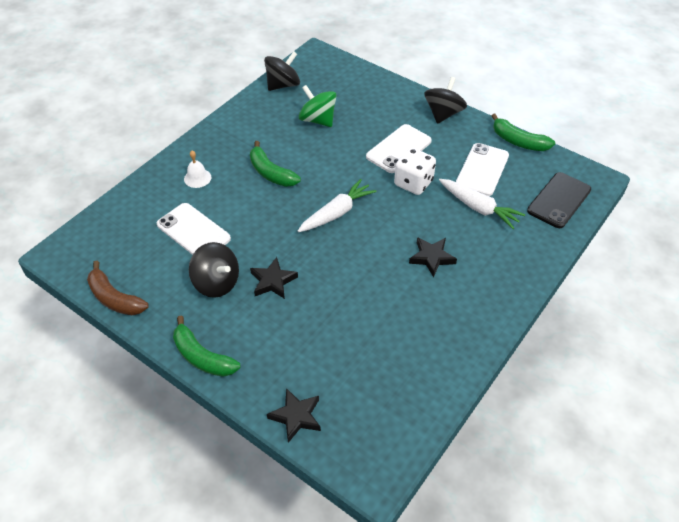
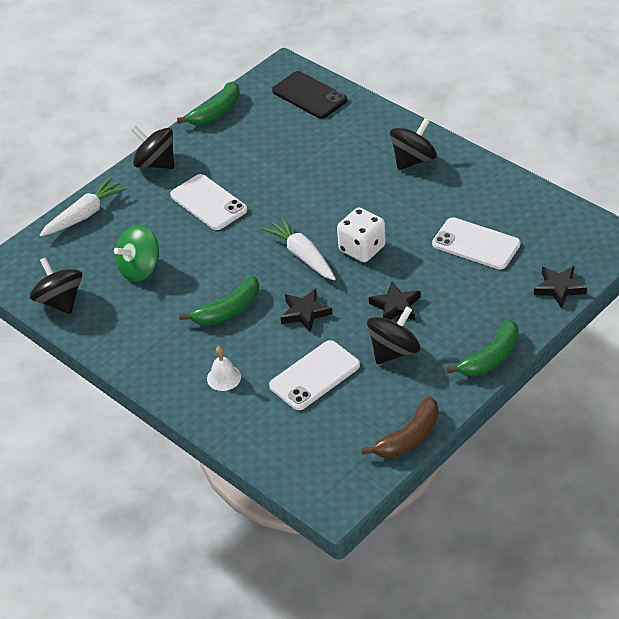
camera: 80 degrees left, 5 degrees down
white dice [394,148,436,195] -> white dice moved to [337,208,386,262]
black star [409,237,457,277] -> black star moved to [280,289,332,333]
white carrot [439,179,525,229] -> white carrot moved to [40,177,127,236]
white phone [456,143,509,196] -> white phone moved to [432,217,521,269]
none -> black spinning top [390,118,437,170]

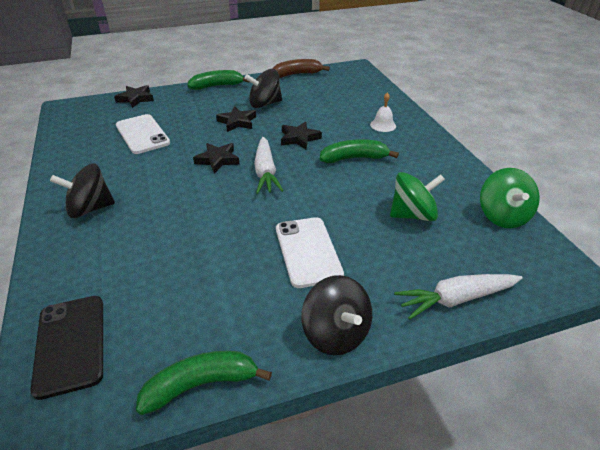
camera: 155 degrees left, 5 degrees down
black spinning top [30,257,83,314] -> green spinning top [480,168,540,228]
white phone [269,340,360,410] -> none
white dice [337,208,386,262] -> black star [193,143,240,174]

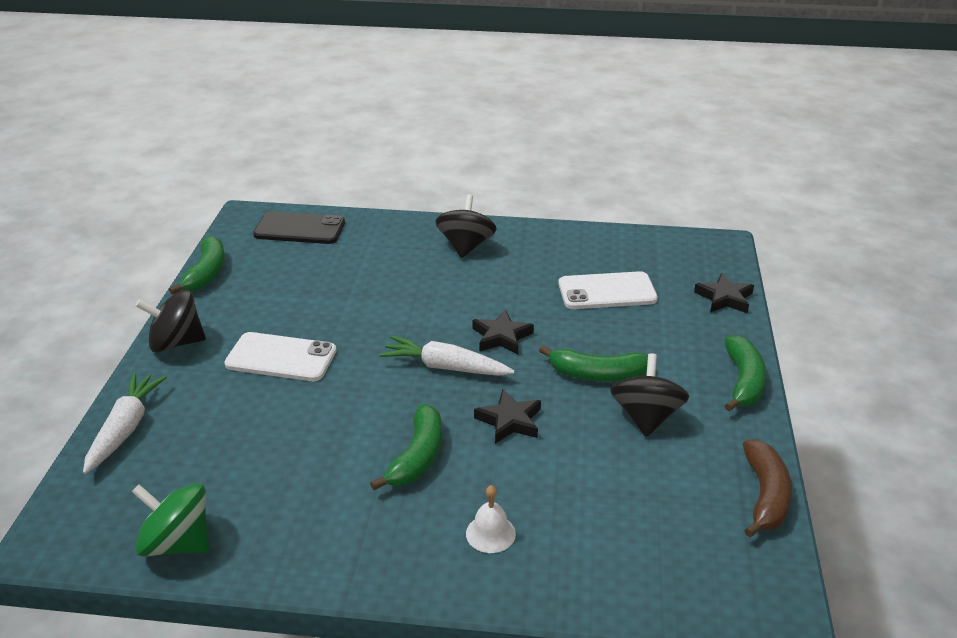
camera: 115 degrees right, 5 degrees down
black star [216,106,256,132] -> green banana [539,345,648,381]
green spinning top [390,172,445,221] -> none

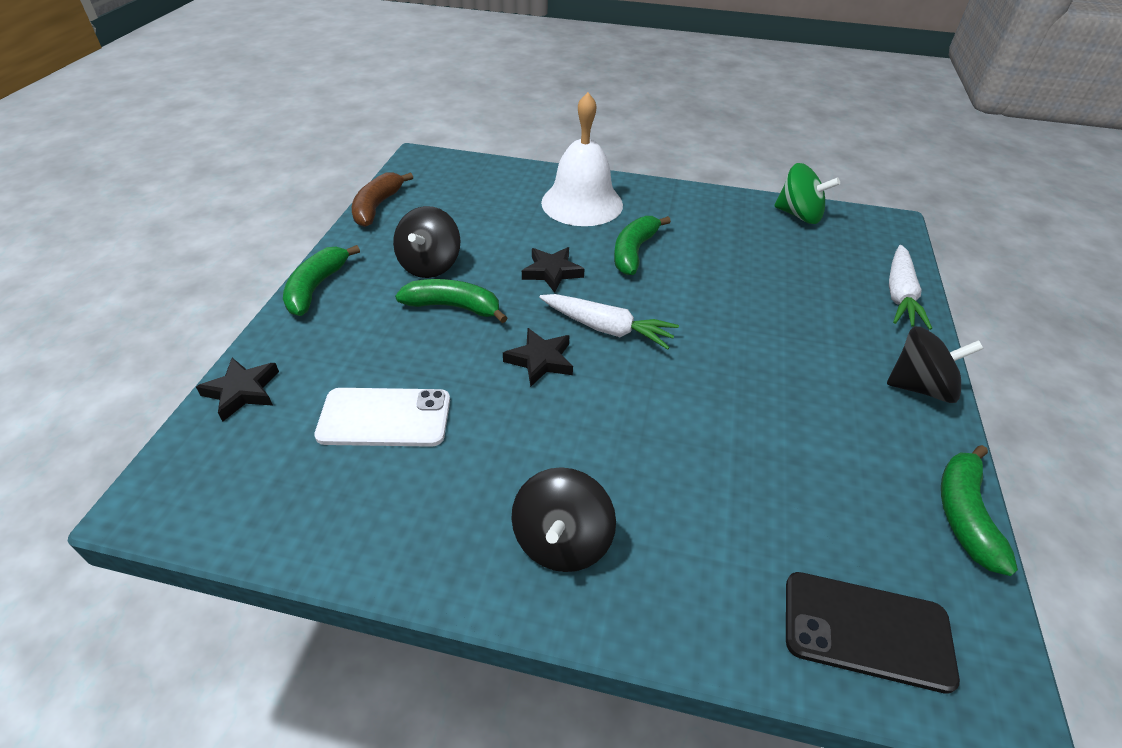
camera: 175 degrees left, 10 degrees up
white phone [224,332,337,381] -> none
white bell [466,485,516,553] -> white bell [541,92,623,226], size x2.35

